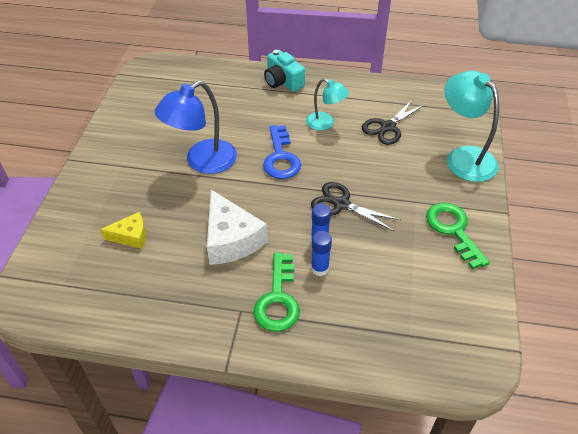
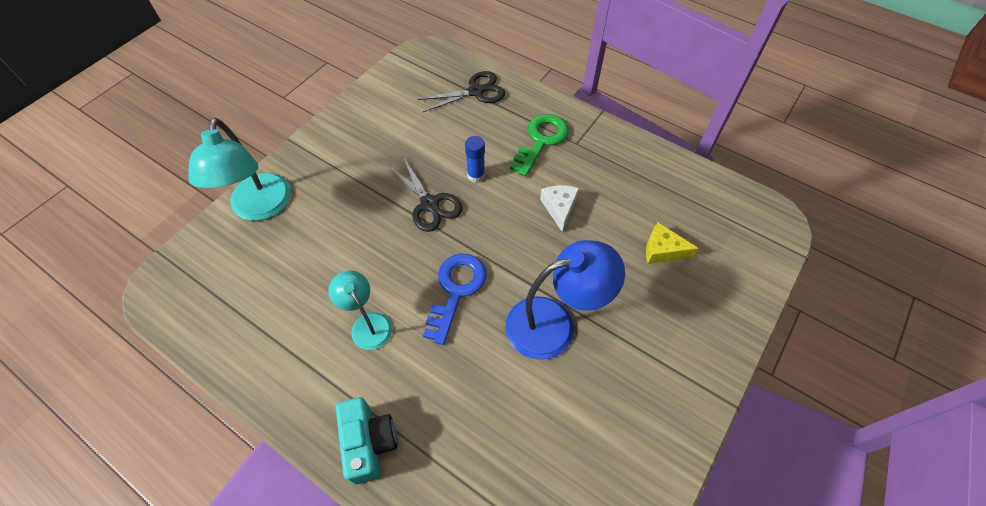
camera: 155 degrees left, 10 degrees up
white cheese [207,190,267,265] -> white cheese [540,185,579,232], size x0.57
blue glue stick [311,231,332,276] -> none
black scissors [362,99,426,145] -> black scissors moved to [418,71,505,112]
green key [426,202,490,269] -> none

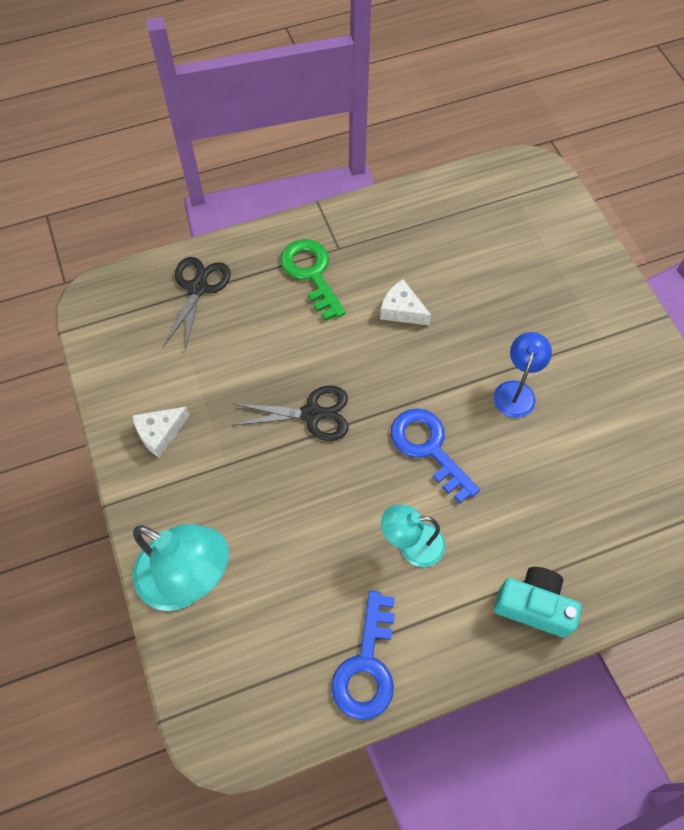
camera: 55 degrees left, 5 degrees up
blue glue stick [465,136,485,183] -> none
blue lamp [506,240,625,360] -> blue lamp [494,332,552,418], size x0.59
yellow cheese [646,222,699,264] -> none
none -> white cheese [132,407,190,458]
none -> blue key [331,591,395,720]

